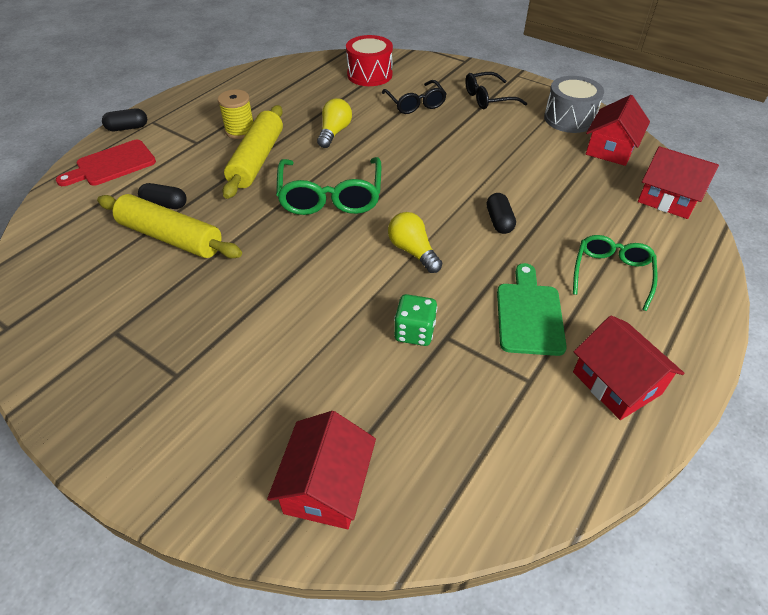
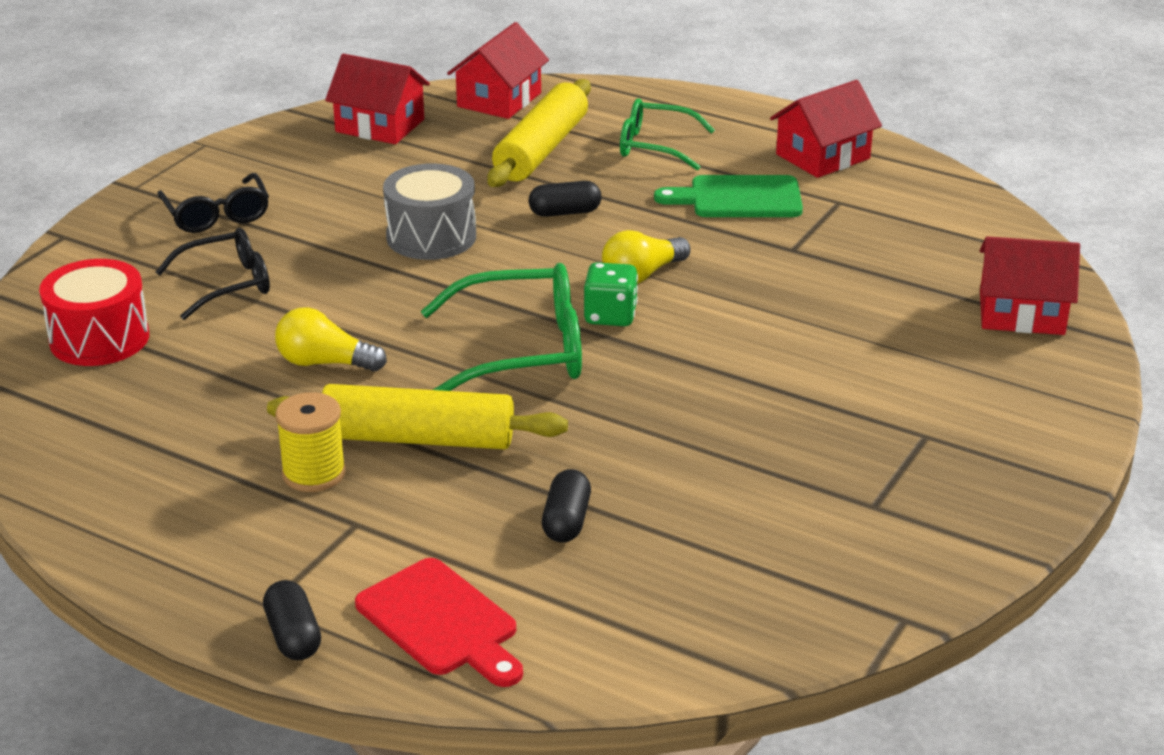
camera: 95 degrees left, 15 degrees down
yellow rolling pin [97,194,242,258] -> yellow rolling pin moved to [487,79,591,187]
green dice [394,294,437,346] -> green dice moved to [584,262,638,326]
grey drum [544,76,604,133] -> grey drum moved to [383,163,476,260]

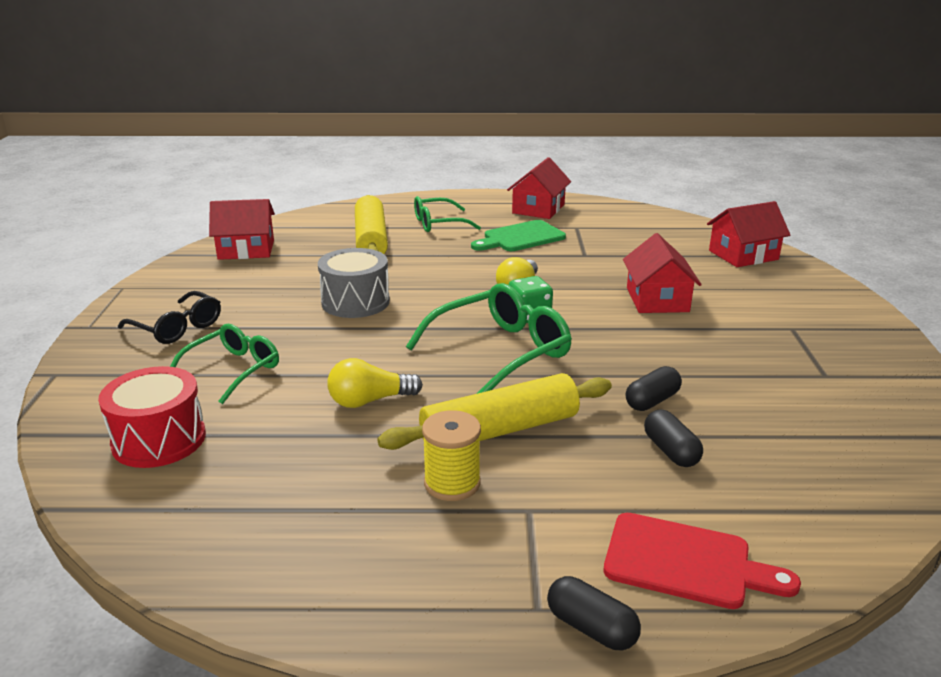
camera: 30 degrees left, 5 degrees down
black glasses [156,228,270,320] -> green glasses [170,324,279,404]
red house [447,22,549,119] -> red house moved to [623,233,702,313]
black capsule [529,181,601,217] -> black capsule moved to [626,366,682,411]

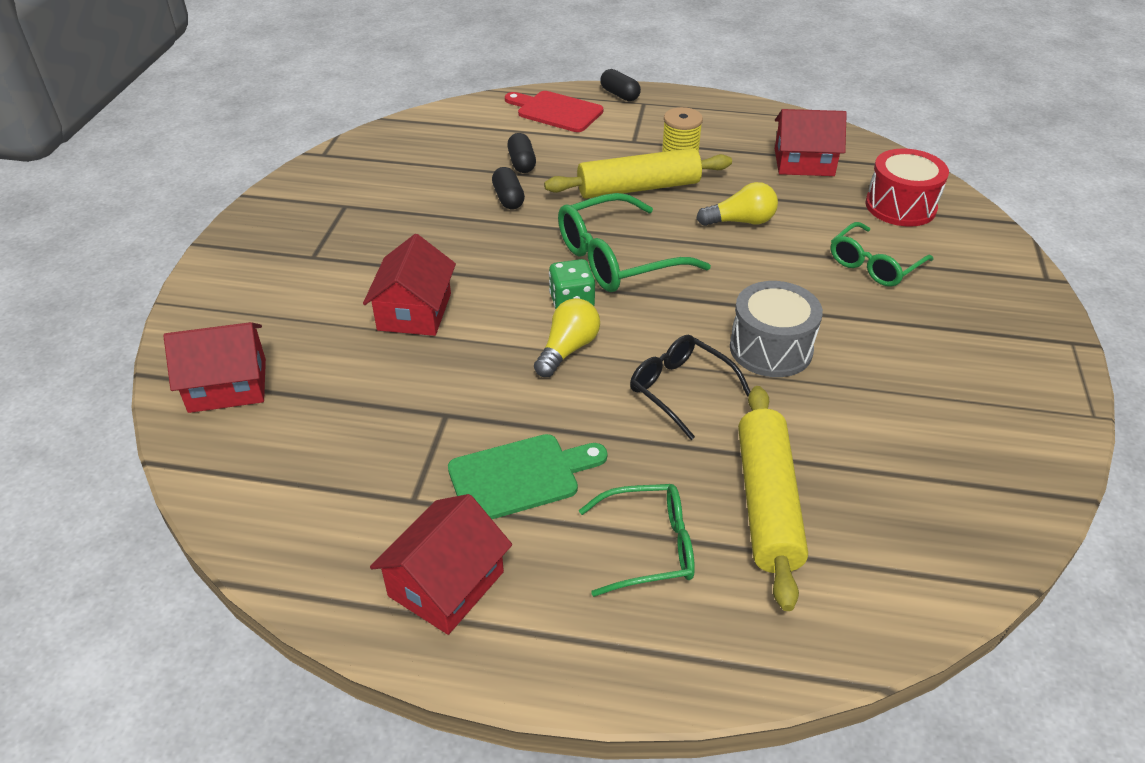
camera: 170 degrees left, 15 degrees up
black glasses [118,291,221,344] -> black glasses moved to [630,335,751,440]
red house [209,199,275,260] -> red house moved to [775,109,847,176]
black capsule [626,366,682,411] -> black capsule turned 75 degrees counterclockwise [492,167,525,209]

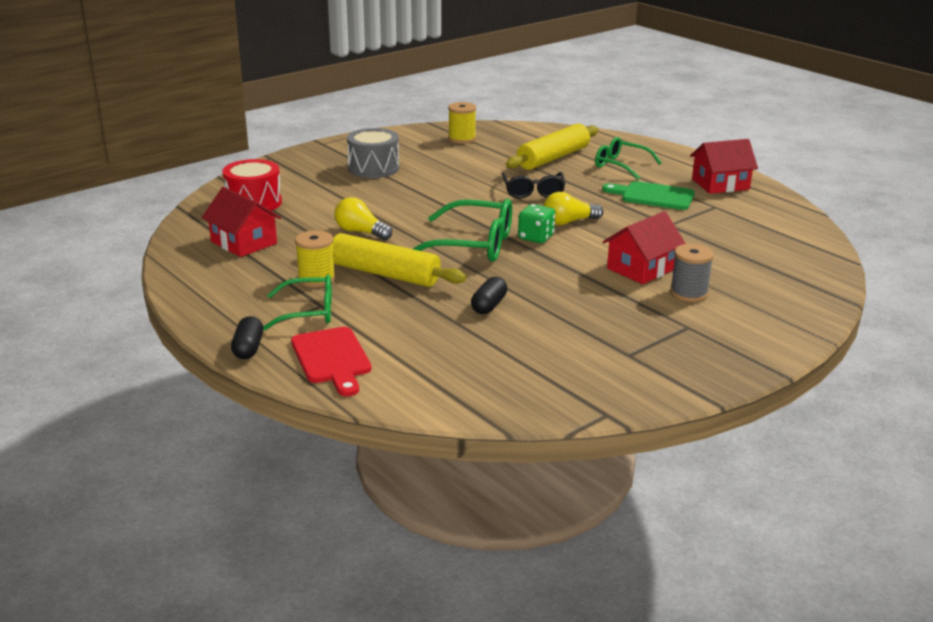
camera: 140 degrees left, 15 degrees down
red house [164,322,266,413] -> none
black capsule [507,133,536,173] -> none
grey drum [730,281,823,377] -> grey drum moved to [347,128,399,178]
green glasses [830,222,933,287] -> green glasses moved to [263,275,332,331]
none -> yellow spool [448,102,476,144]
none -> grey spool [670,244,714,302]

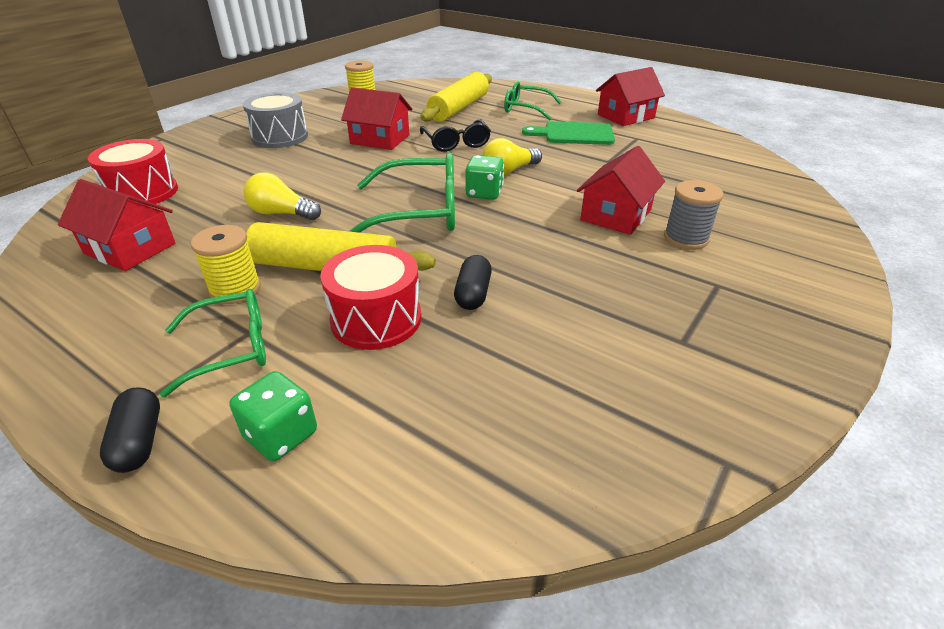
camera: 15 degrees left, 10 degrees up
red cutting board [291,327,372,396] -> green dice [229,371,317,461]
none -> red drum [320,245,421,350]
none -> red house [341,87,412,150]

